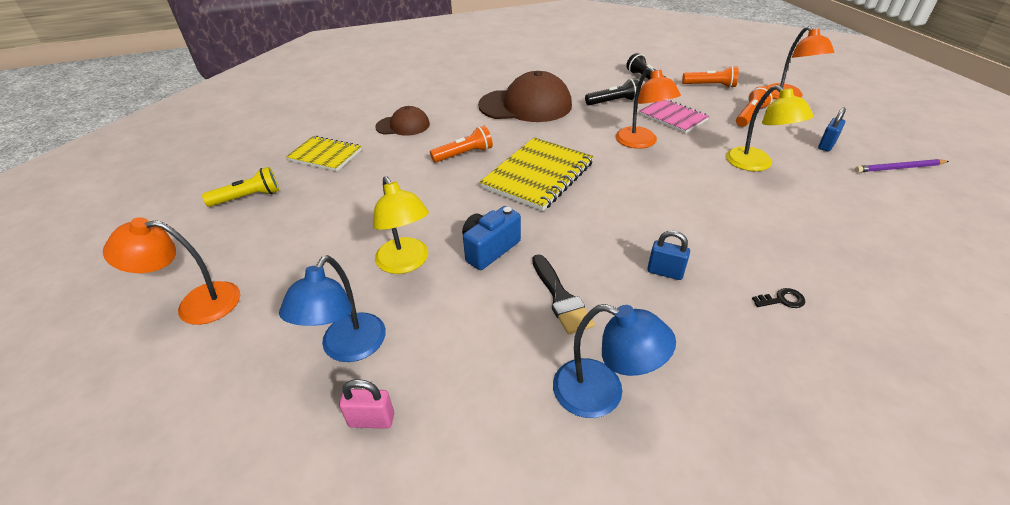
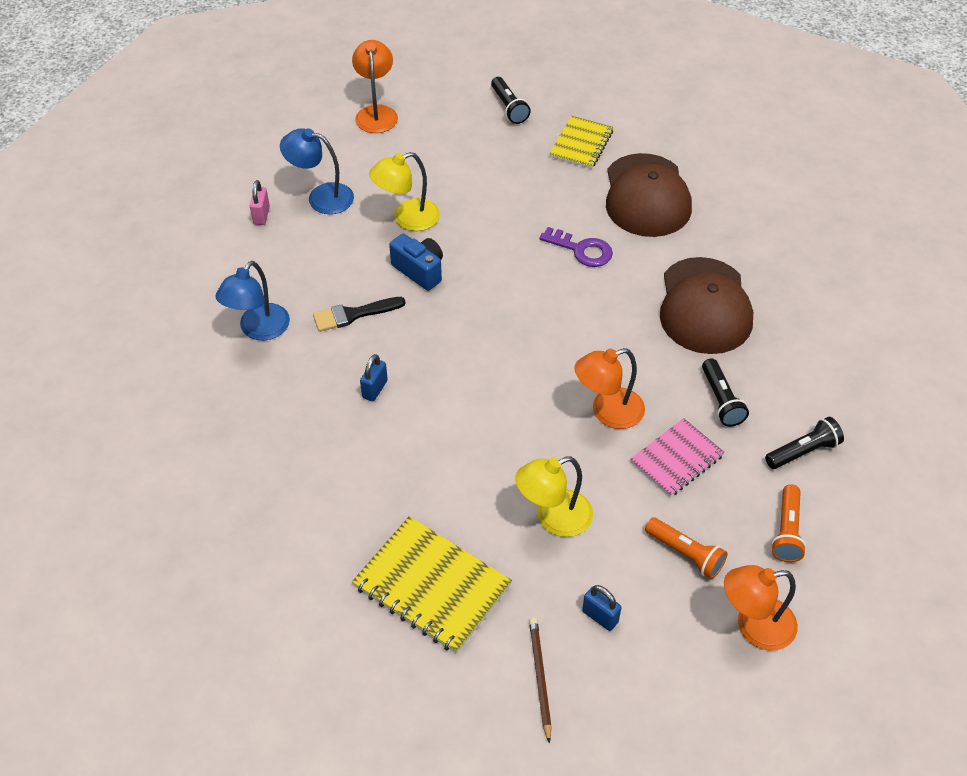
camera: 90 degrees right, 10 degrees up
yellow flashlight [202,167,279,207] -> black flashlight [491,77,531,124]
brown cap [375,106,430,136] -> brown cap [606,153,692,237], size x1.82
orange flashlight [430,126,493,163] -> purple key [539,227,613,267]
yellow notebook [480,137,594,211] -> yellow notebook moved to [352,516,512,654]
black key [752,288,805,308] -> none
purple pencil [855,159,949,173] -> brown pencil [529,618,552,744]

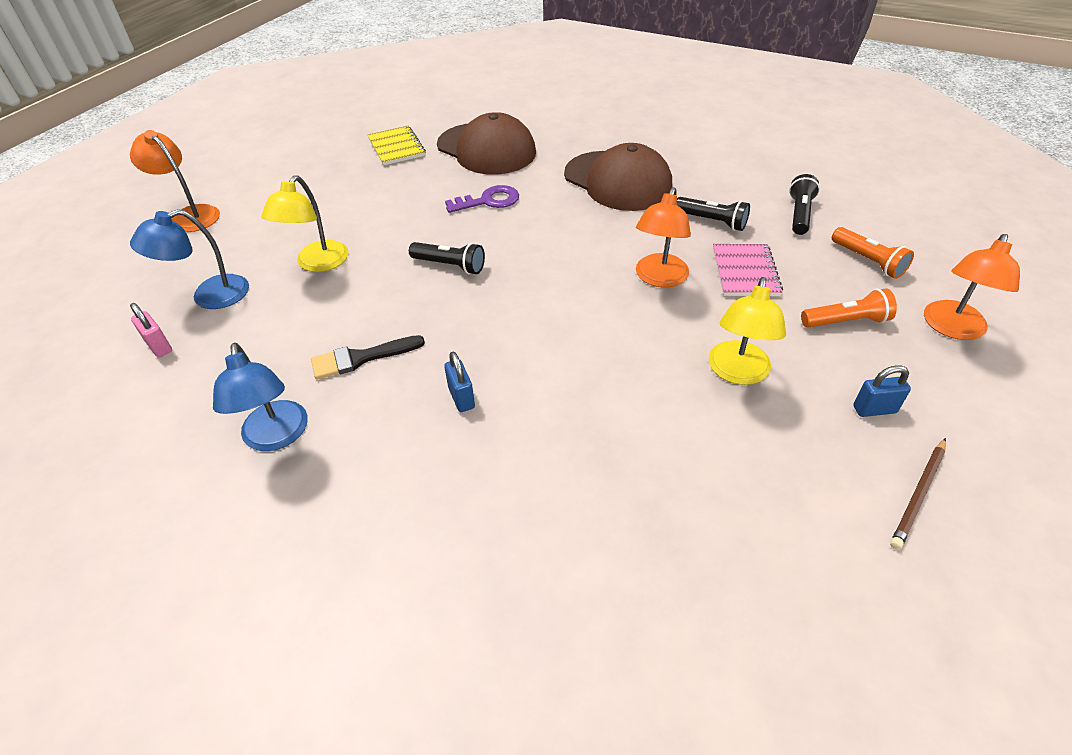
camera: 45 degrees left, 5 degrees down
black brush [313,297,405,332] -> black brush turned 45 degrees clockwise [311,335,425,379]
yellow notebook [352,516,512,654] -> none
blue camera [389,234,443,291] -> none
black flashlight [491,77,531,124] -> black flashlight moved to [409,242,485,274]
brown pencil [529,618,552,744] -> brown pencil turned 90 degrees counterclockwise [890,438,946,550]

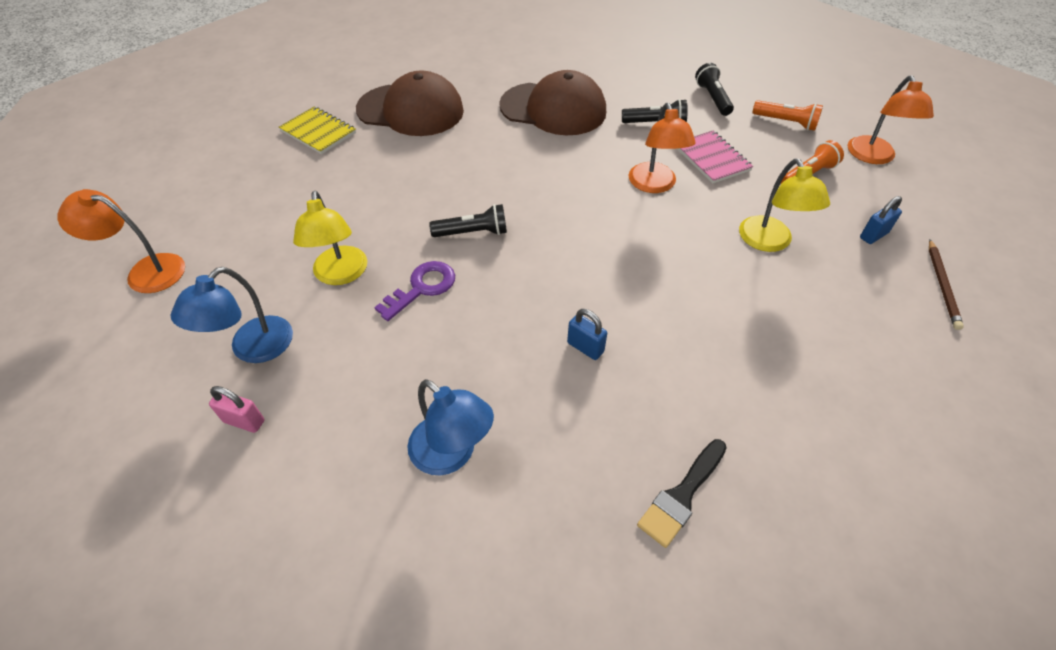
camera: 30 degrees left, 5 degrees up
black brush [311,335,425,379] -> black brush moved to [637,439,727,548]
purple key [445,185,519,213] -> purple key moved to [374,261,455,321]

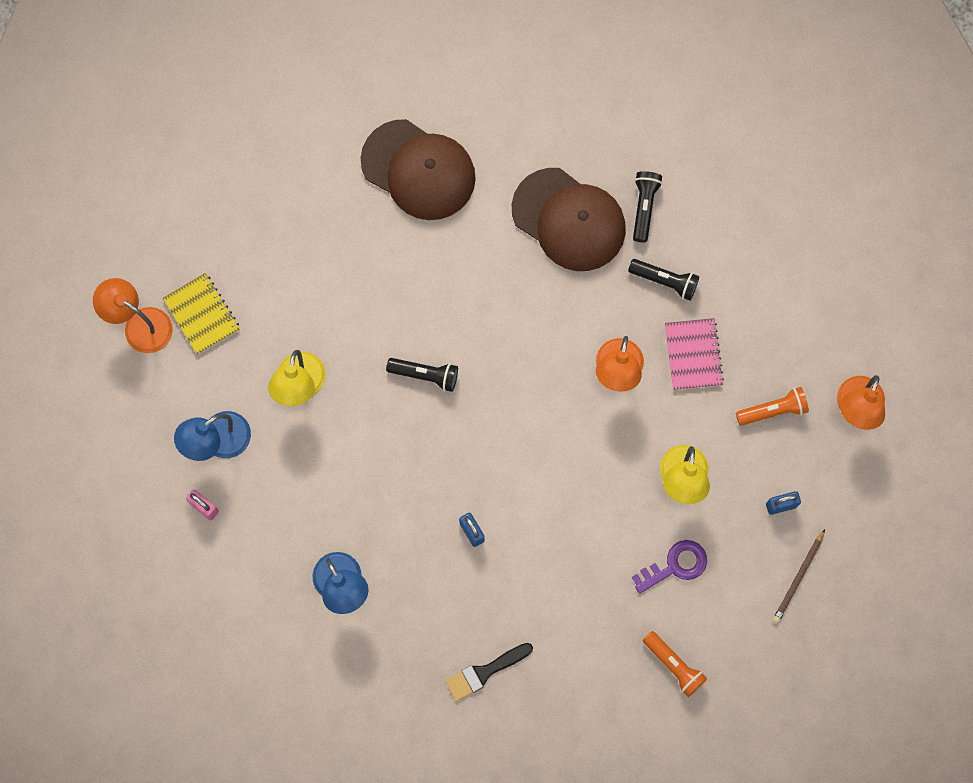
camera: 20 degrees right, 25 degrees up
yellow notebook [279,107,356,154] -> yellow notebook moved to [163,273,240,355]
purple key [374,261,455,321] -> purple key moved to [632,540,707,594]
black flashlight [695,63,734,116] -> black flashlight moved to [633,171,662,242]
orange flashlight [752,100,823,131] -> orange flashlight moved to [643,631,708,697]

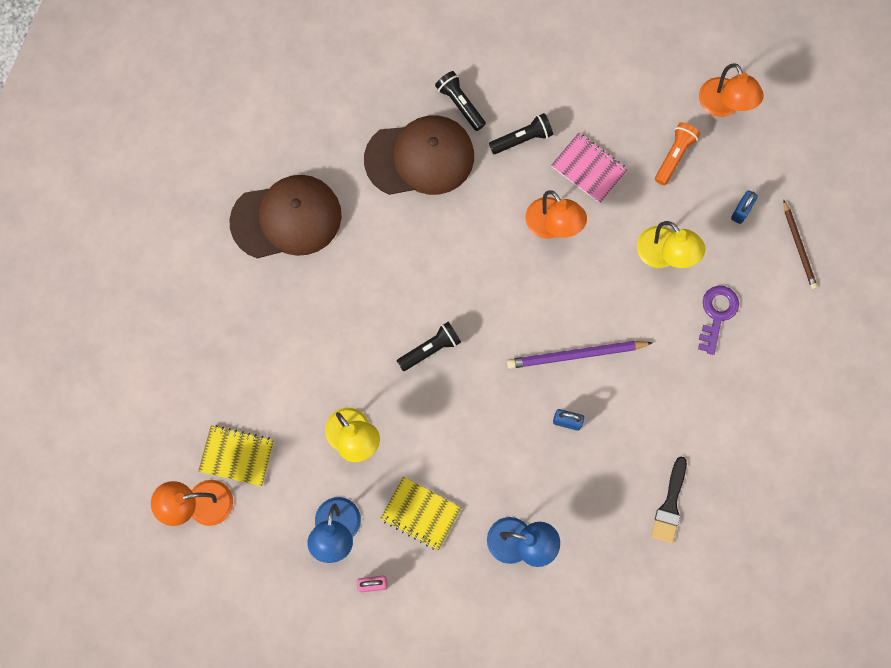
camera: 45 degrees left, 0 degrees up
orange flashlight [643,631,708,697] -> none
none -> yellow notebook [380,476,461,551]
none -> purple pencil [507,341,653,369]

